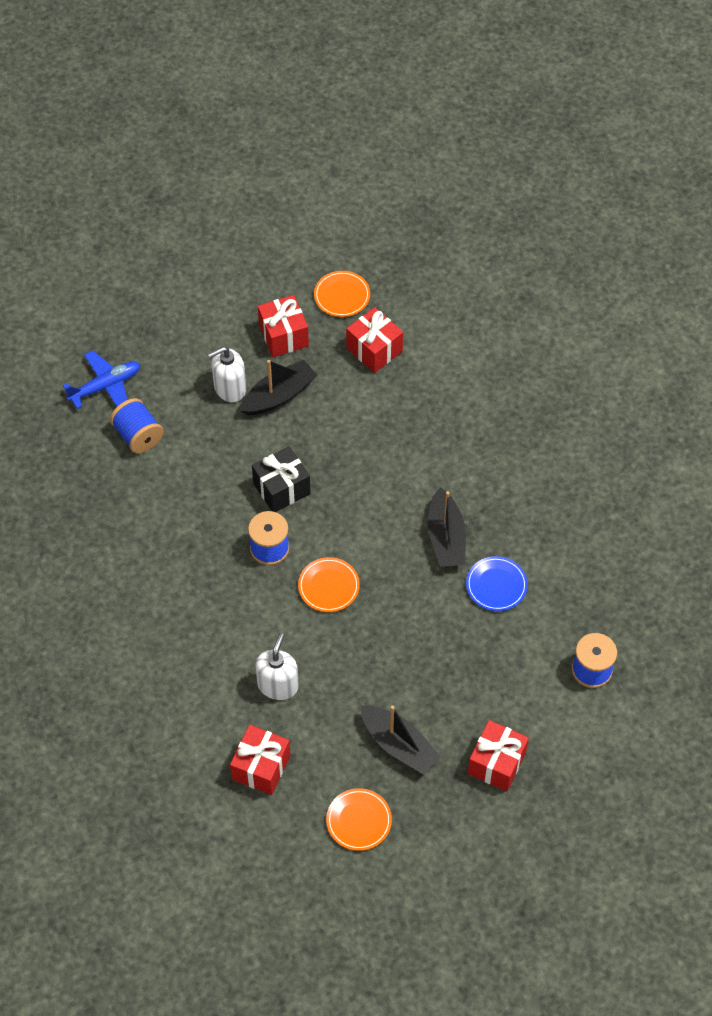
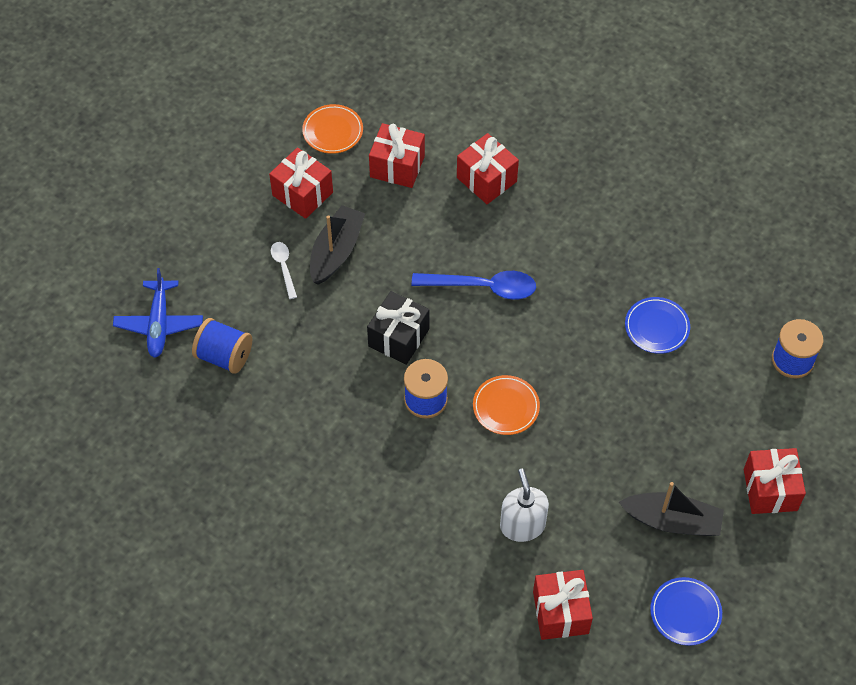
camera: 30 degrees left, 0 degrees up
blue plane [63,351,140,409] -> blue plane turned 150 degrees clockwise [113,268,203,358]
white soap dispenser [207,346,246,402] -> white spoon [271,242,297,299]
orange plate [326,788,392,851] -> blue plate [650,577,722,646]
black boat [428,487,466,567] -> none
none -> blue spoon [411,271,536,299]
none -> red gift [457,133,519,204]

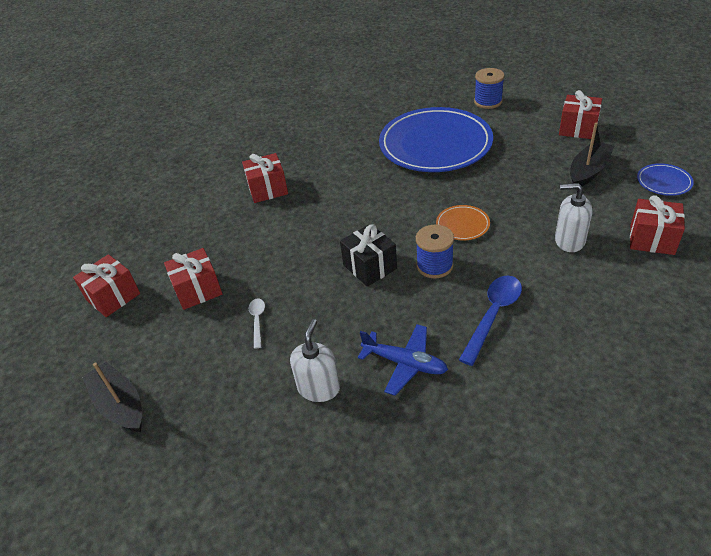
camera: 60 degrees left, 15 degrees down
blue plane [113,268,203,358] -> blue plane moved to [358,324,448,396]
blue spool [192,318,252,374] -> white soap dispenser [290,319,340,402]
white spoon [271,242,297,299] -> white spoon turned 75 degrees clockwise [249,299,265,349]
orange plate [302,104,363,154] -> none
black boat [310,205,365,285] -> black boat moved to [83,362,142,432]
red gift [369,123,425,188] -> red gift moved to [73,254,140,317]
blue spoon [411,271,536,299] -> blue spoon moved to [459,275,522,366]
blue plate [625,297,690,354] -> blue plate [379,107,493,172], size x2.45

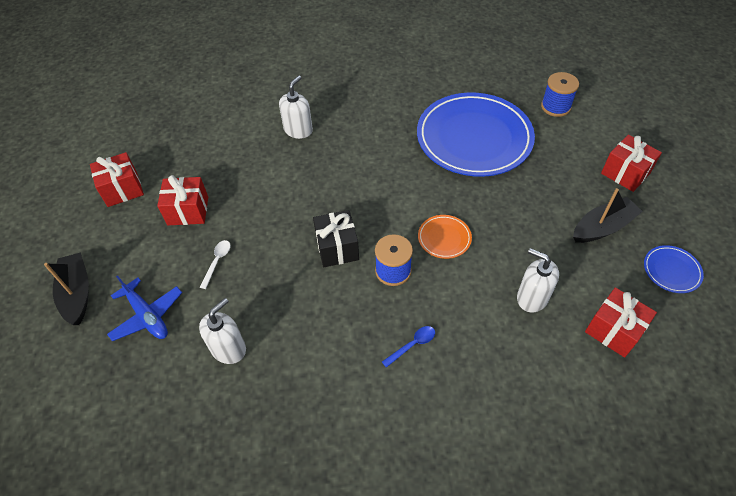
camera: 20 degrees right, 10 degrees up
red gift [242,153,288,203] -> white soap dispenser [279,75,313,139]
blue plane [358,324,448,396] -> blue plane moved to [107,275,182,341]
blue spoon [459,275,522,366] -> blue spoon [382,326,435,368], size x0.54

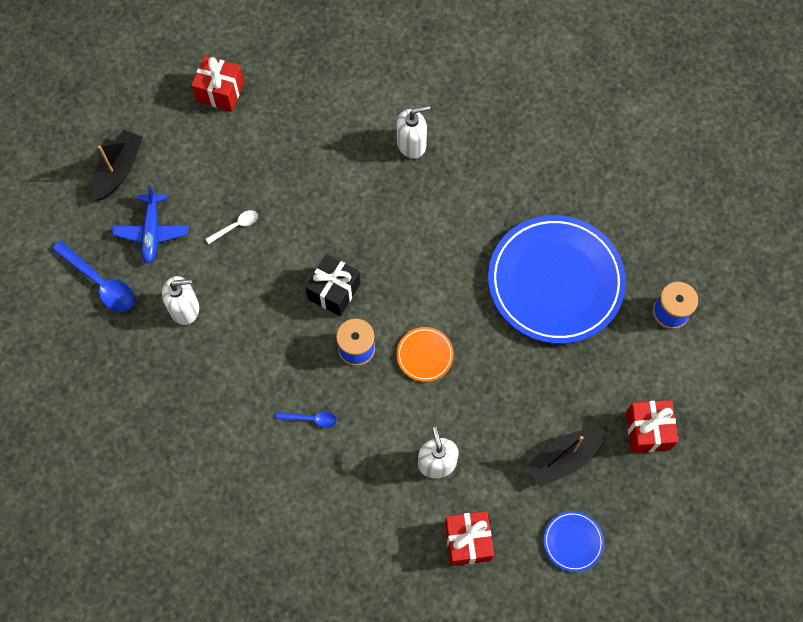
camera: 40 degrees right, 15 degrees up
red gift [157,175,208,225] -> none
black boat [573,188,643,243] -> black boat turned 135 degrees clockwise [526,429,605,487]
none -> blue spoon [52,241,135,312]

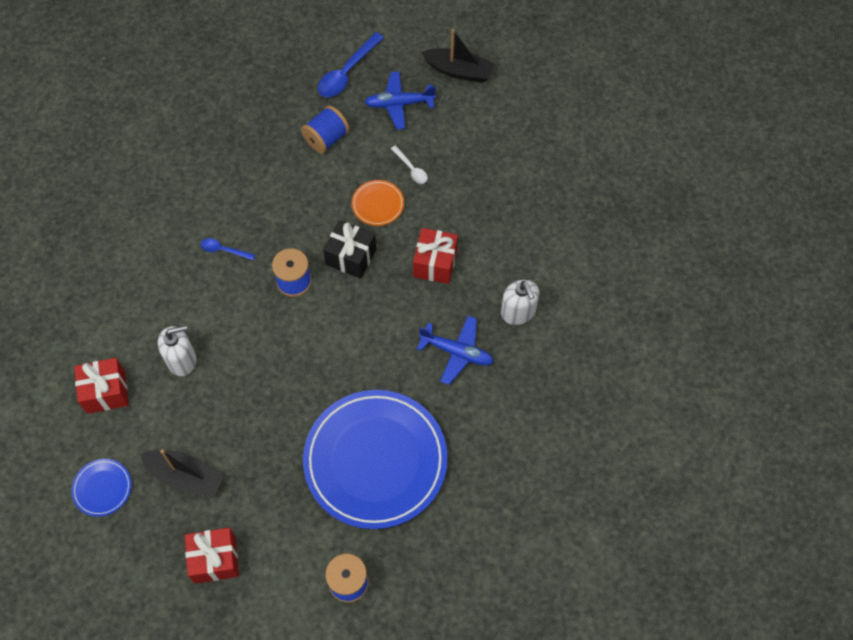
camera: 85 degrees right, 5 degrees down
white soap dispenser [162,276,199,325] -> blue spool [301,105,350,154]
red gift [191,56,244,112] -> red gift moved to [413,228,458,284]
blue spoon [276,412,337,428] -> blue spoon turned 105 degrees clockwise [200,238,255,260]
orange plate [397,327,454,382] -> orange plate moved to [352,180,404,226]
black boat [526,429,605,487] -> black boat turned 150 degrees clockwise [140,450,224,498]
none -> blue plane [417,316,494,385]

